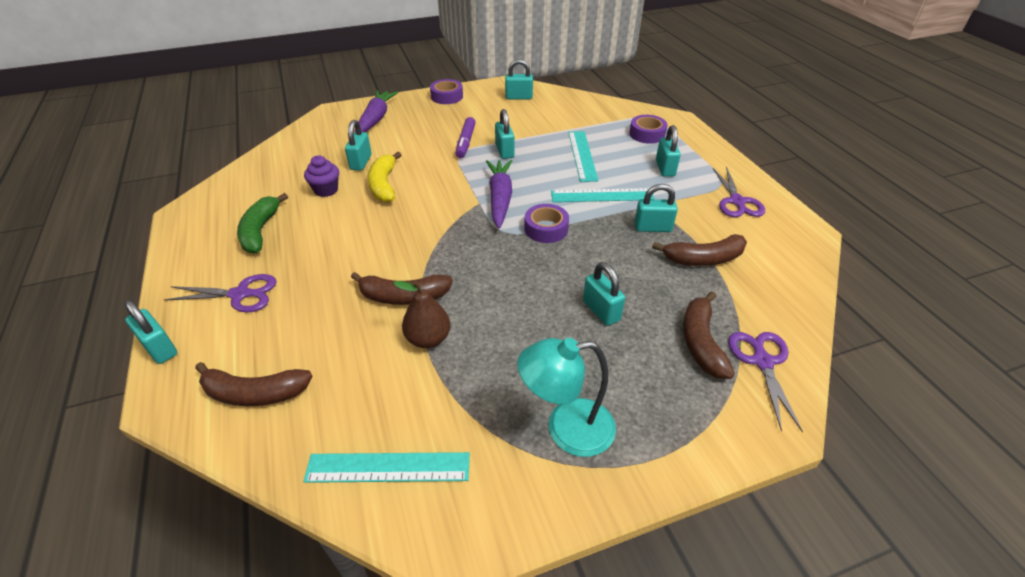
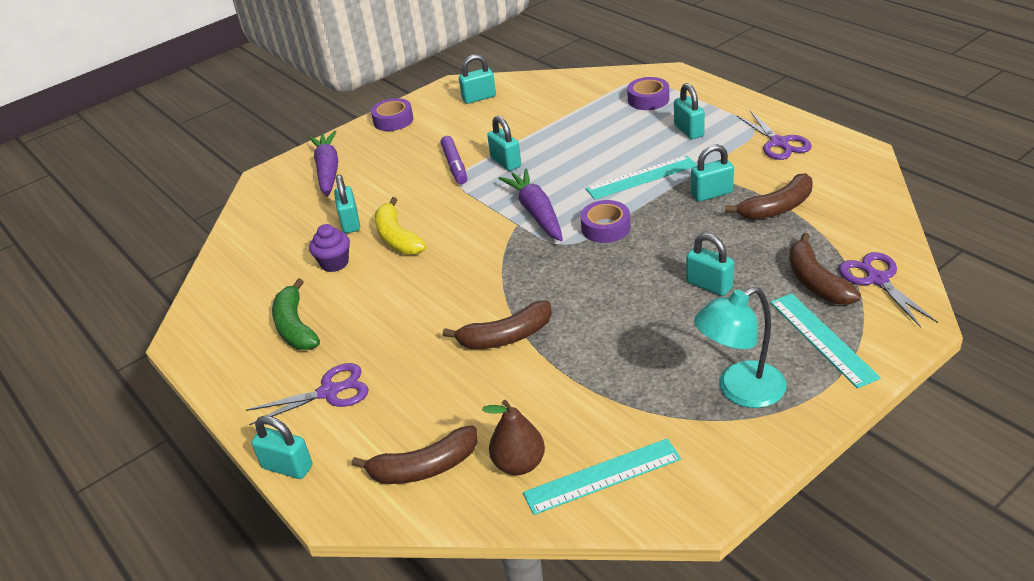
camera: 15 degrees left, 5 degrees down
brown pear [393,281,451,348] -> brown pear moved to [482,400,545,475]
turquoise ruler [568,131,599,182] -> turquoise ruler moved to [770,293,881,388]

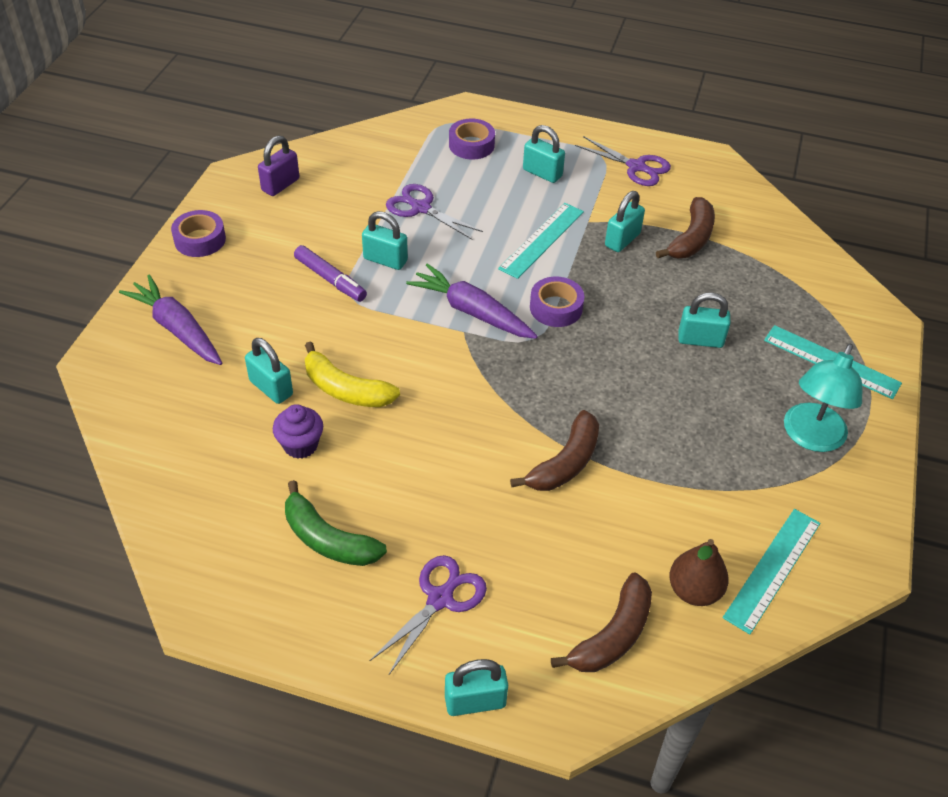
camera: 40 degrees left, 10 degrees up
turquoise padlock [459,54,496,104] -> purple padlock [258,136,299,196]
brown banana [789,233,861,305] -> none
purple scissors [839,252,938,328] -> purple scissors moved to [386,184,483,240]

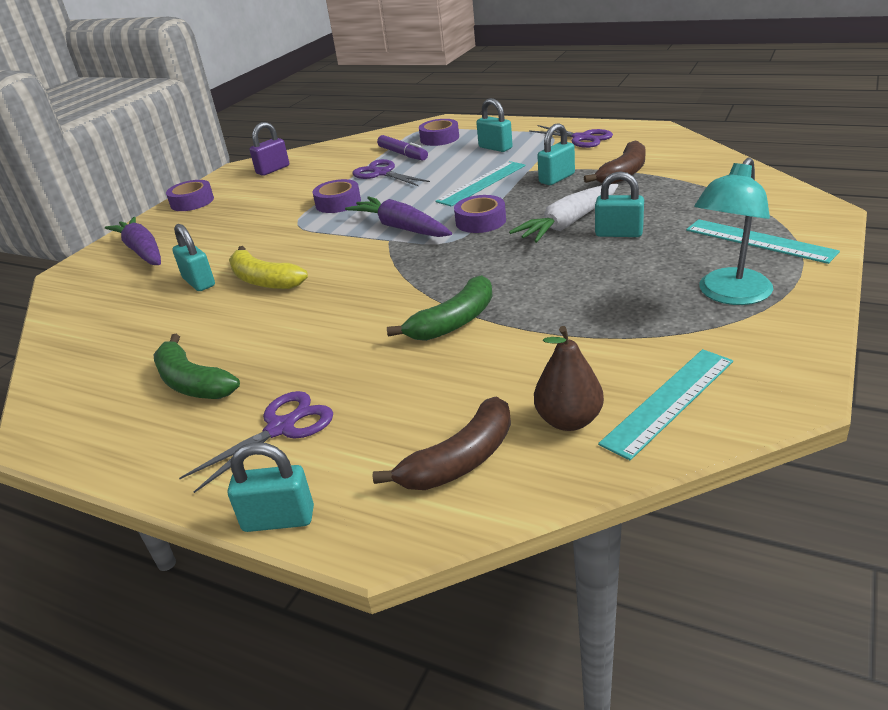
camera: 15 degrees right, 15 degrees down
purple cupcake [273,404,323,459] -> none
purple marker [294,245,367,302] -> purple marker moved to [377,135,428,161]
turquoise padlock [362,211,408,270] -> purple tape [312,179,361,213]
brown banana [510,410,599,491] -> green banana [387,275,493,341]
none -> white carrot [509,184,618,243]

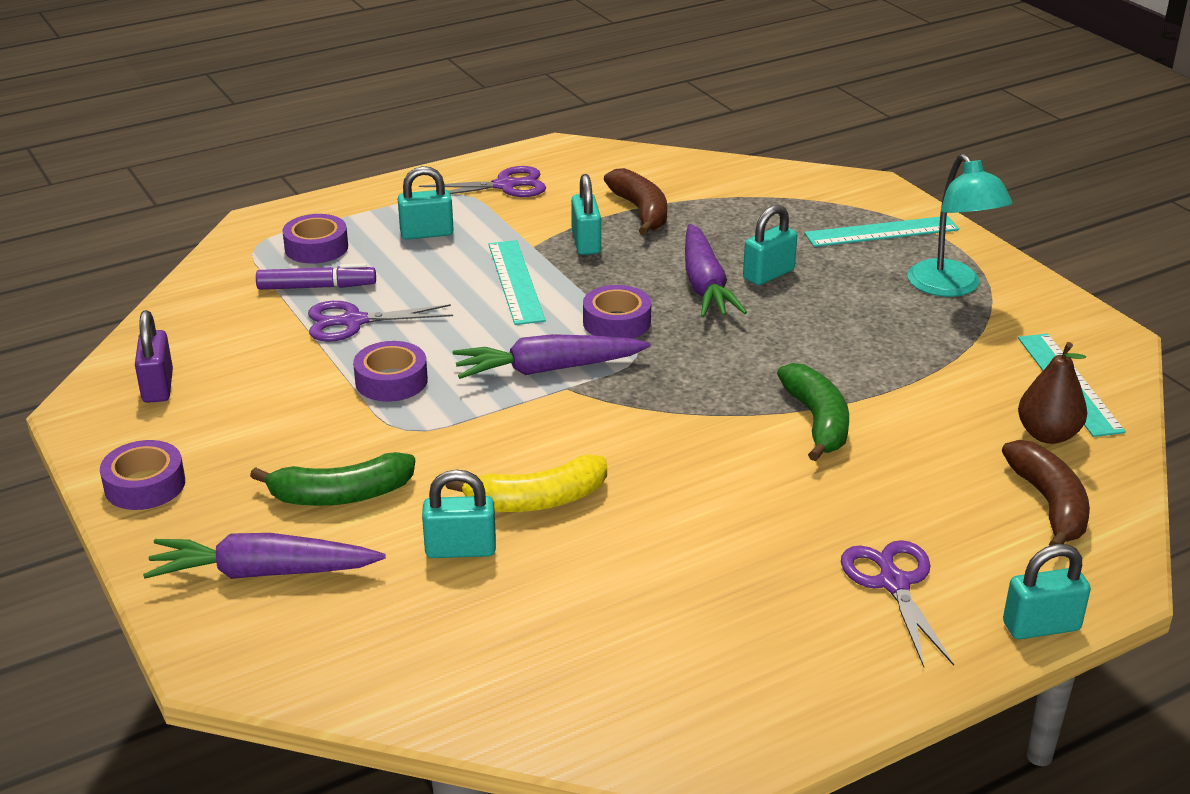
camera: 60 degrees left, 0 degrees up
green banana [153,334,240,399] -> green banana moved to [250,452,415,506]
turquoise padlock [228,442,314,532] -> turquoise padlock turned 45 degrees clockwise [1003,544,1091,639]
white carrot [509,184,618,243] -> purple carrot [685,224,747,317]

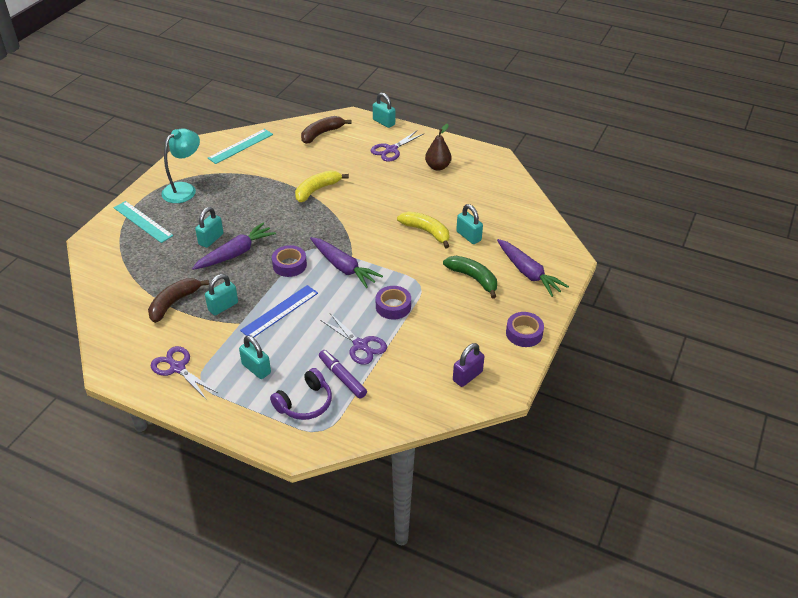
camera: 125 degrees left, 10 degrees up
purple tape [282,214,348,264] -> purple headphones [270,368,332,420]
turquoise ruler [488,240,546,325] -> blue ruler [240,285,318,338]
turquoise padlock [743,204,797,285] -> turquoise padlock turned 75 degrees counterclockwise [195,207,223,248]
green banana [777,363,849,461] -> yellow banana [295,170,349,202]
brown pear [1018,342,1087,444] -> brown pear moved to [425,124,451,171]

